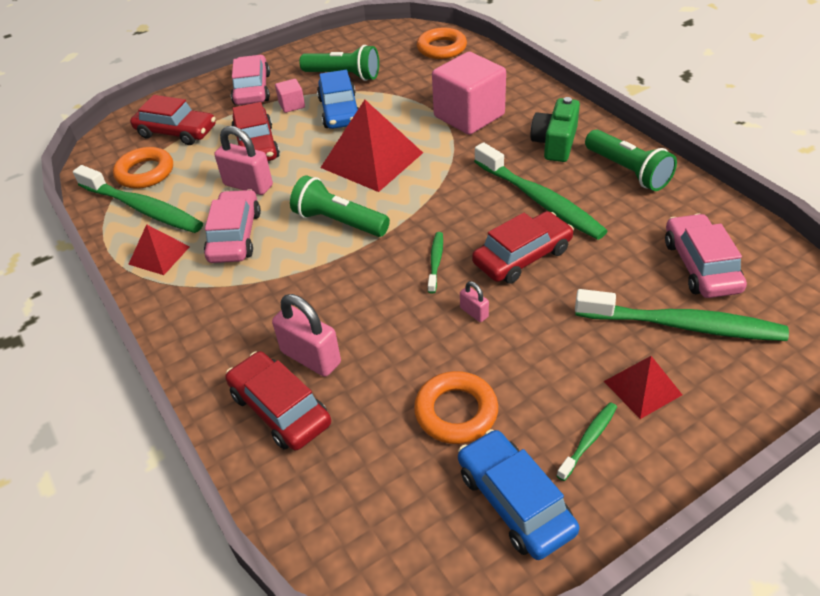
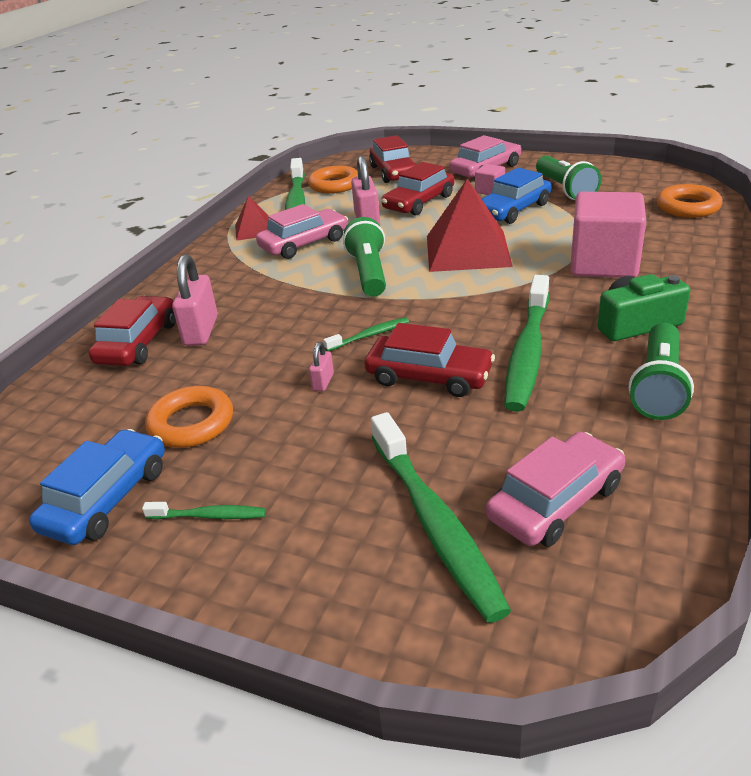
camera: 55 degrees right, 10 degrees down
red pyramid [604,356,682,419] -> none

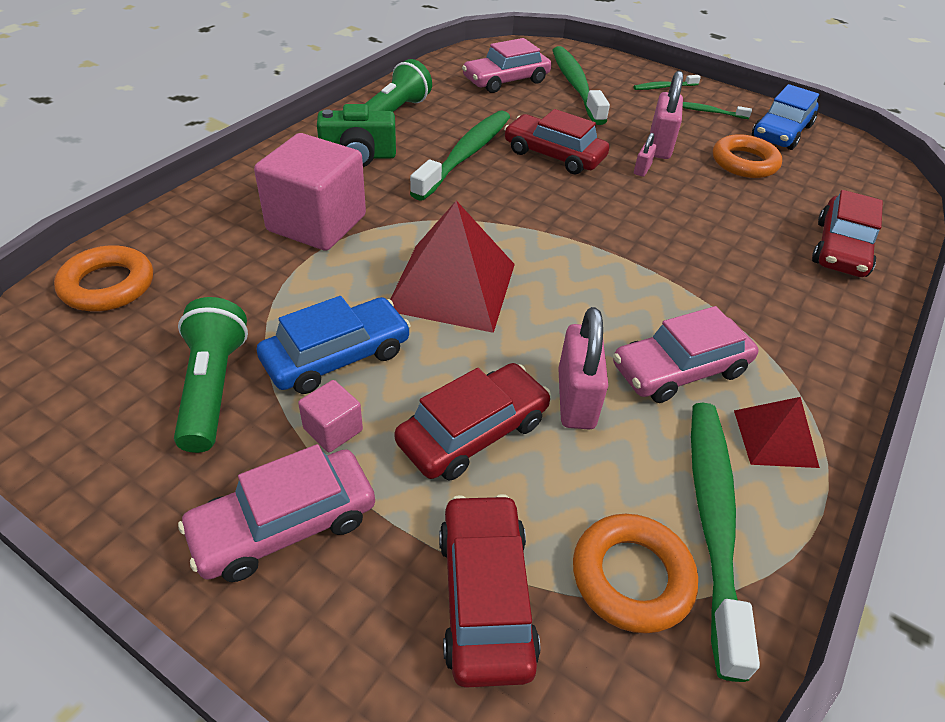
camera: 175 degrees left, 10 degrees up
pink padlock [172,254,218,346] -> pink padlock moved to [650,71,683,159]
green toothbrush [323,317,409,351] -> green toothbrush moved to [633,75,701,90]
green flashlight [343,217,386,297] -> none

